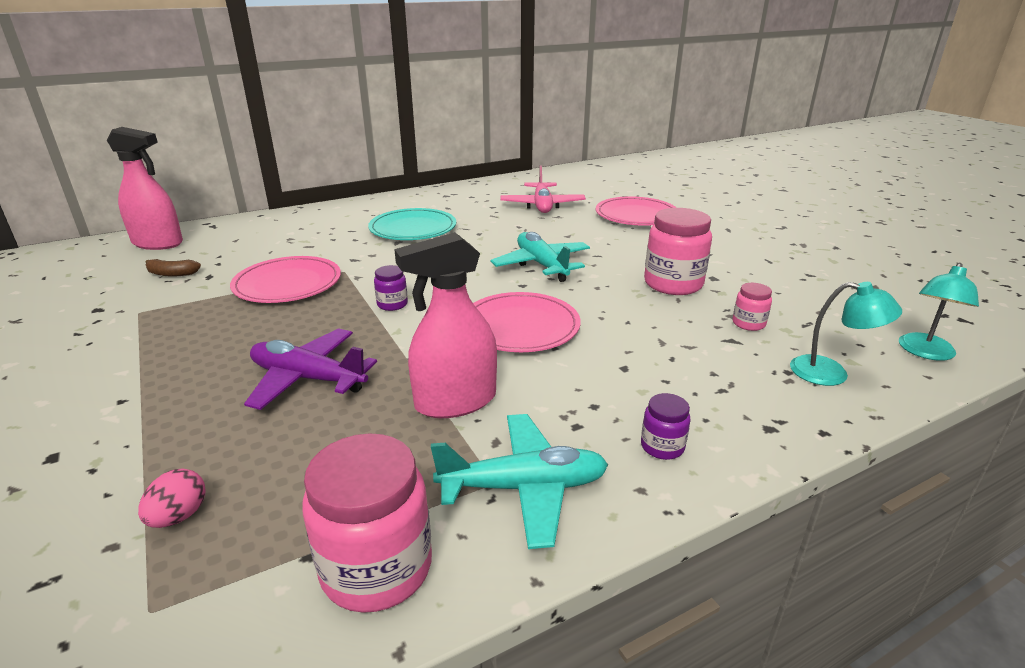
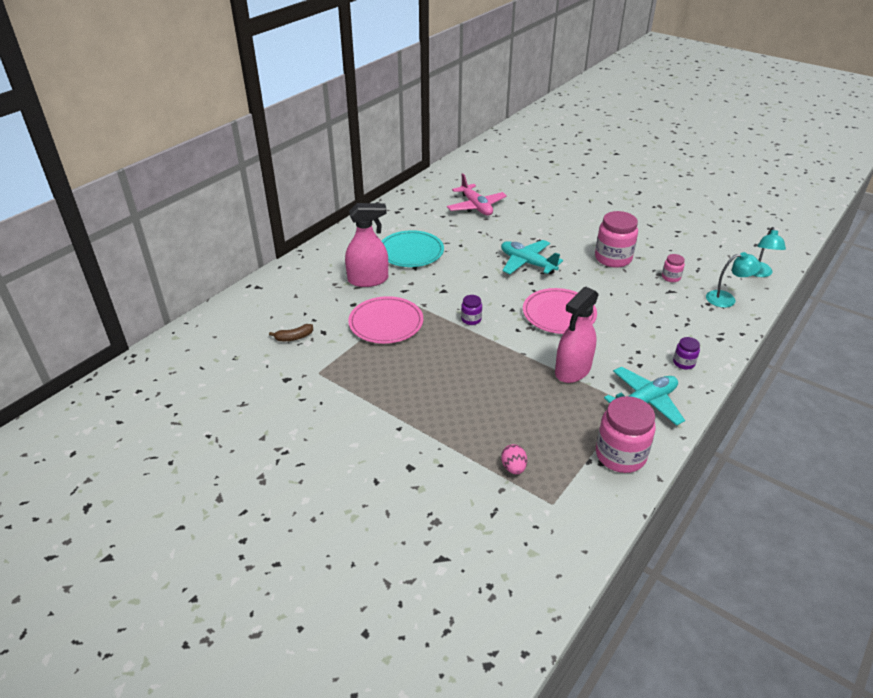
camera: 25 degrees left, 10 degrees up
pink spray bottle [107,127,183,250] -> pink spray bottle moved to [345,203,388,287]
purple plane [244,328,377,410] -> none
pink plate [596,196,676,226] -> none

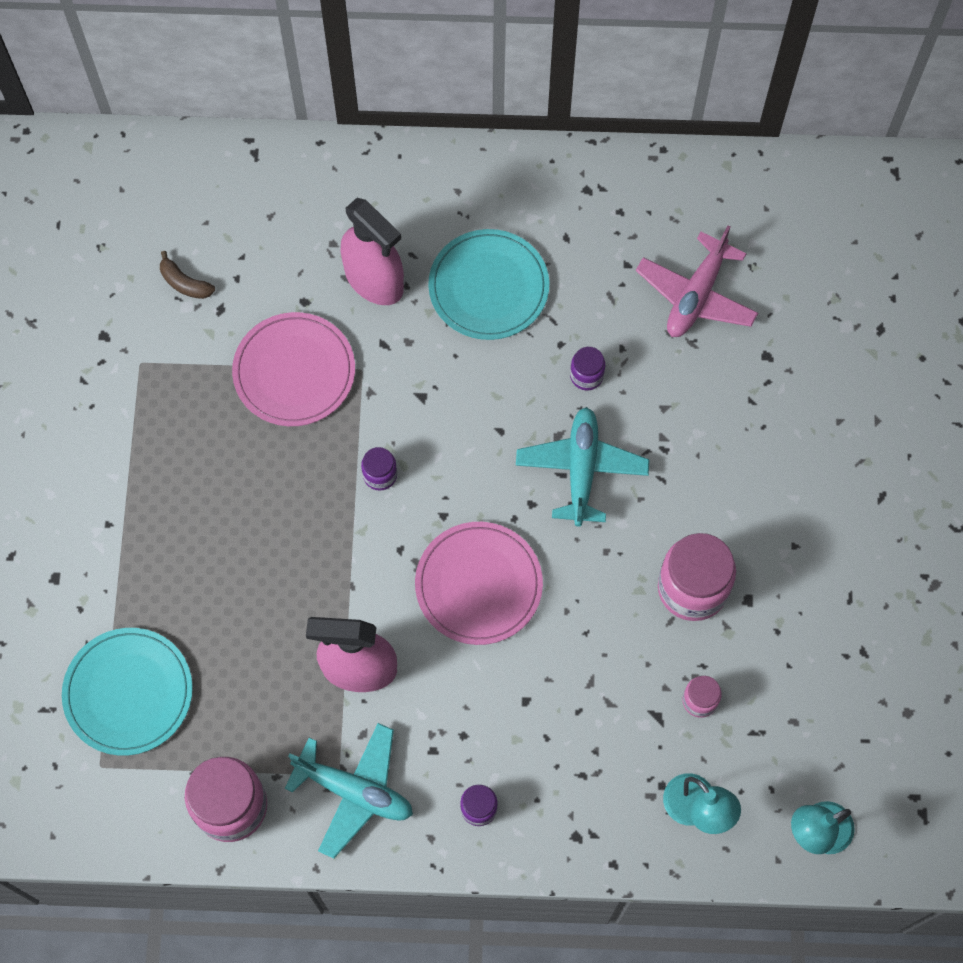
camera: 55 degrees right, 30 degrees up
pink egg [501,444,527,474] -> turquoise plate [62,628,193,756]
none -> purple jar [570,347,605,390]

